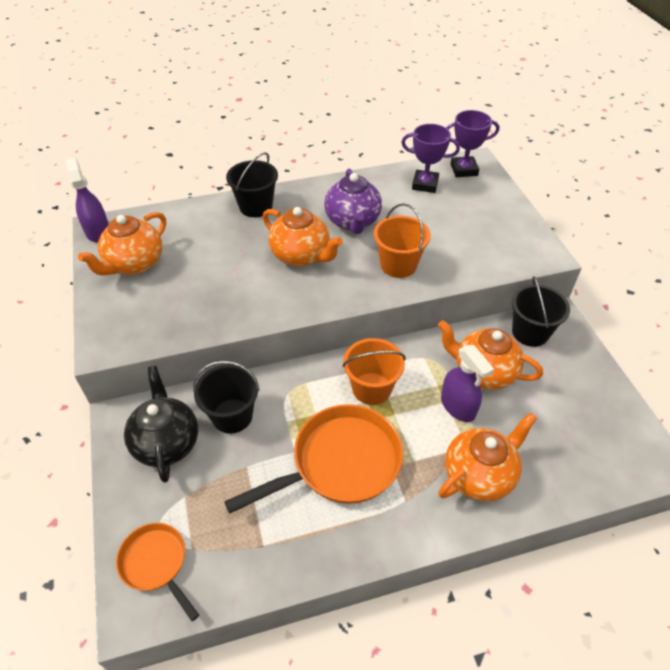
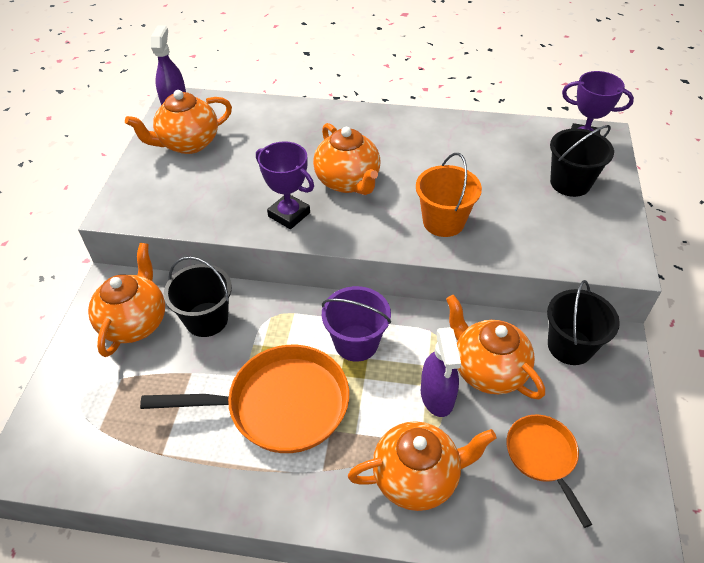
camera: 25 degrees right, 0 degrees up
orange pan [116,523,199,621] -> orange pan moved to [506,415,592,528]
black teapot [124,366,198,483] -> orange teapot [88,243,165,357]
black bucket [226,152,278,217] -> black bucket moved to [550,125,614,197]
purple teapot [324,168,382,234] -> none
orange bucket [342,338,406,405] -> purple bucket [322,286,391,362]
purple trophy [401,124,460,193] -> purple trophy moved to [256,141,314,229]

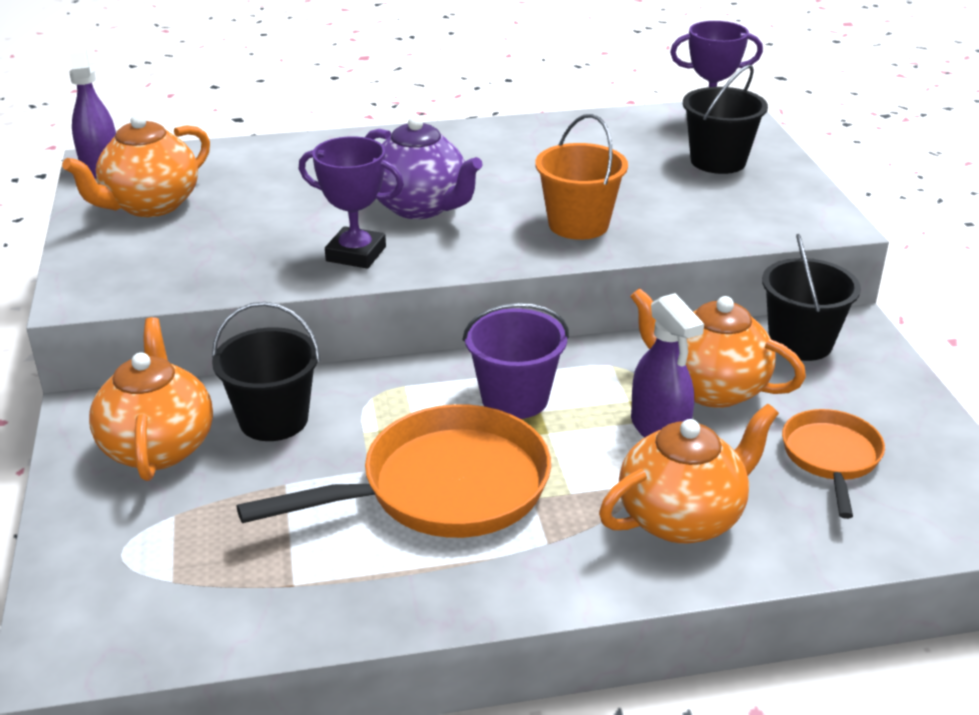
camera: 20 degrees left, 15 degrees down
orange teapot [313,123,381,195] -> purple teapot [365,116,483,219]
orange pan [506,415,592,528] -> orange pan turned 45 degrees clockwise [782,409,885,519]

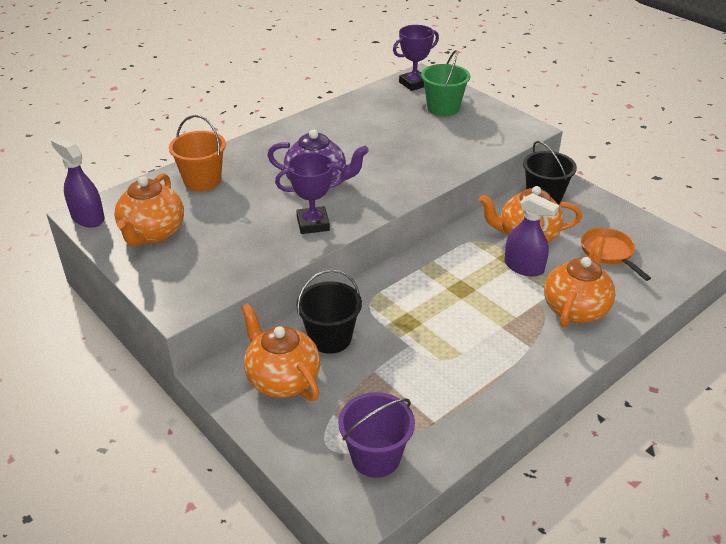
camera: 30 degrees left, 5 degrees up
orange pan [236,404,551,538] -> none
purple bucket [463,303,569,419] -> purple bucket moved to [338,392,415,478]
orange bucket [535,114,628,240] -> orange bucket moved to [169,115,226,191]
black bucket [683,65,768,174] -> green bucket [421,50,470,116]

